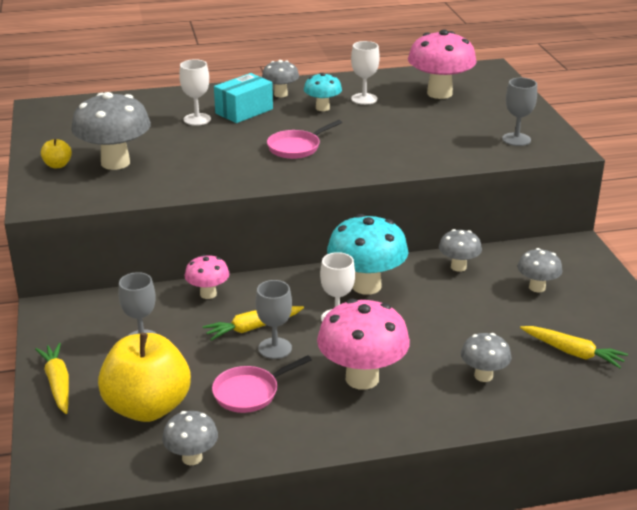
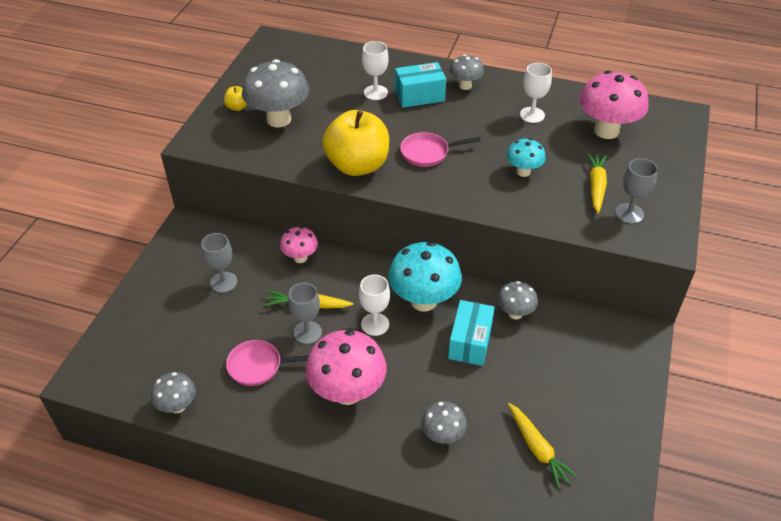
camera: 30 degrees right, 15 degrees up
yellow carrot [35,343,69,414] -> yellow carrot moved to [587,153,607,214]
yellow apple [98,333,191,422] -> yellow apple moved to [322,110,389,176]
turquoise mushroom [304,73,342,111] -> turquoise mushroom moved to [507,138,546,177]
grey mushroom [518,248,563,293] -> none
none -> turquoise box [448,300,495,366]

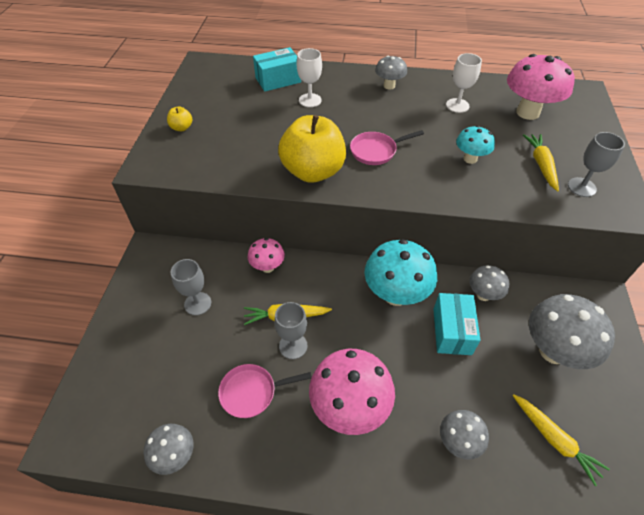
camera: 10 degrees left, 5 degrees up
grey mushroom [242,59,309,127] -> grey mushroom moved to [529,294,615,369]
white goblet [359,275,390,336] -> none
turquoise box [395,62,446,108] -> turquoise box moved to [253,47,301,92]

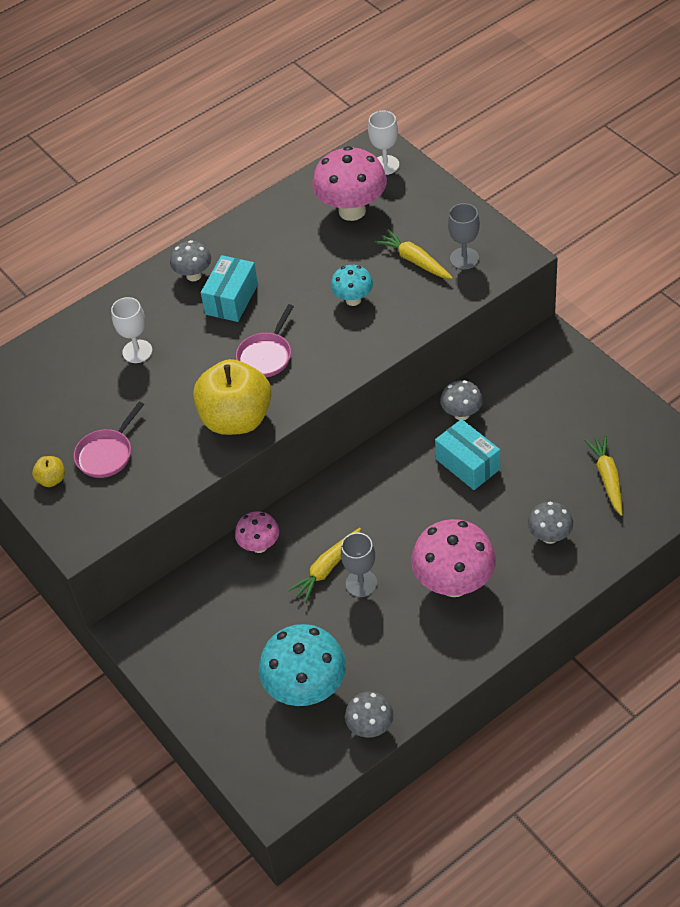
camera: 40 degrees left, 0 degrees up
grey goblet [171,259,211,315] -> none
pink pan [218,364,312,418] -> pink pan moved to [74,402,144,478]
turquoise box [253,47,301,92] -> turquoise box moved to [201,255,258,322]
turquoise mushroom [365,239,437,306] -> turquoise mushroom moved to [259,624,346,706]
white goblet [446,53,482,113] -> white goblet moved to [368,111,399,175]
yellow carrot [513,394,610,486] -> yellow carrot turned 105 degrees counterclockwise [585,435,623,516]
grey mushroom [529,294,615,369] -> none

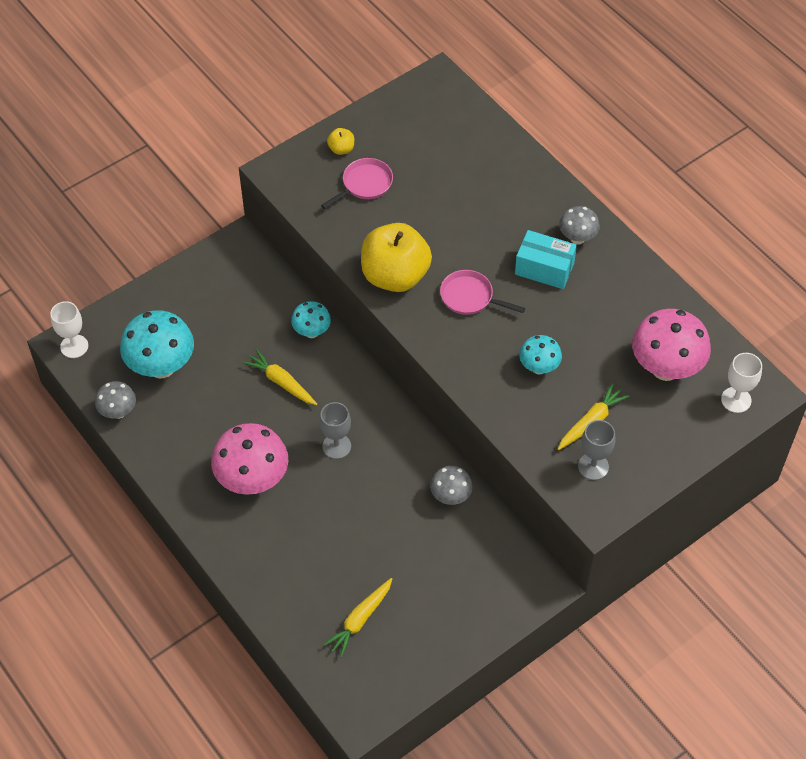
camera: 85 degrees right, 5 degrees up
pink pan [74,402,144,478] -> pink pan turned 105 degrees clockwise [321,158,393,209]
white goblet [111,297,152,363] -> white goblet moved to [50,301,88,358]
pink mushroom [235,511,279,553] -> turquoise mushroom [291,301,331,338]
grey goblet [341,533,377,597] -> grey goblet moved to [320,402,351,459]
turquoise box [435,419,500,490] -> none
grey mushroom [528,502,573,544] -> none
yellow carrot [585,435,623,516] -> yellow carrot turned 135 degrees clockwise [323,578,392,658]

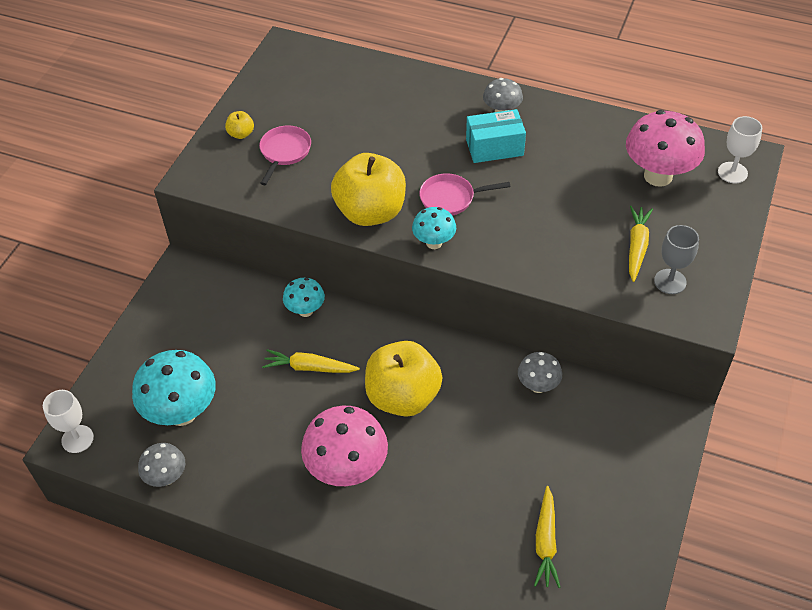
camera: 30 degrees left, 5 degrees down
grey goblet [320,402,351,459] -> yellow apple [365,341,443,417]
turquoise mushroom [519,335,562,374] -> turquoise mushroom moved to [412,207,456,249]

